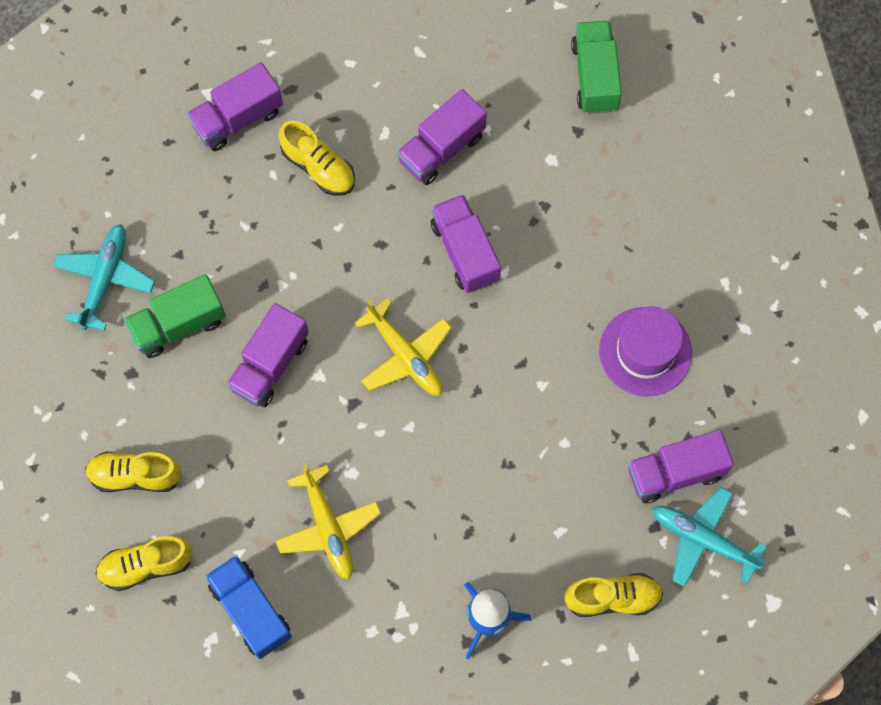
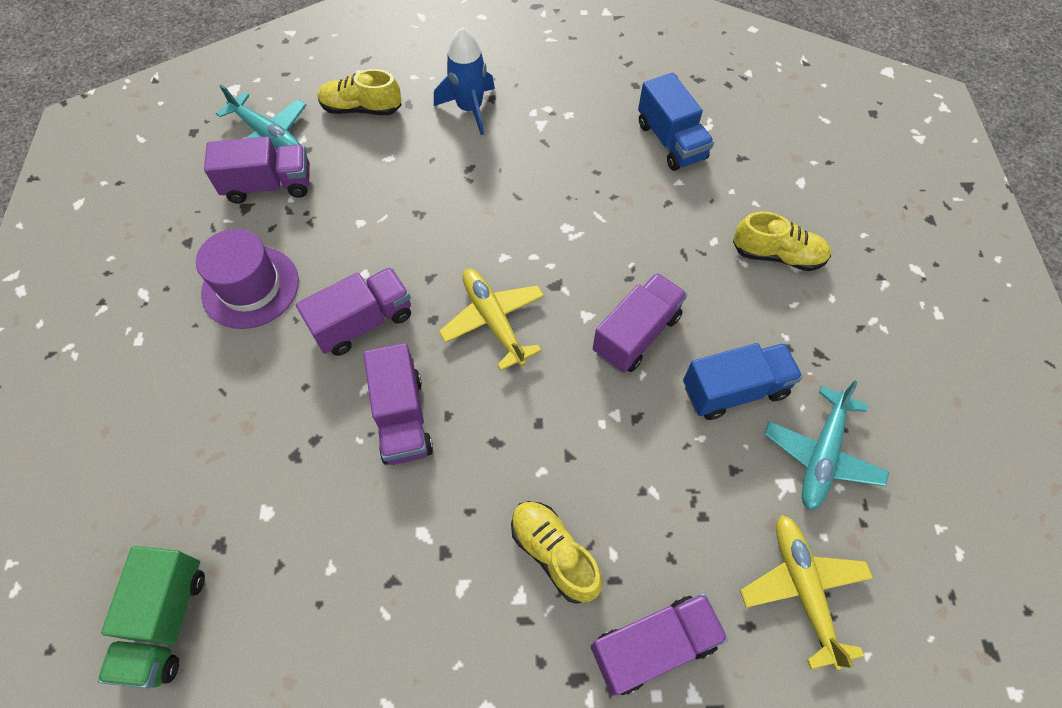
camera: 170 degrees left, 10 degrees down
yellow shoe [96,536,193,591] -> none
green truck [124,274,226,358] -> blue truck [683,343,803,420]
yellow plane [275,463,381,580] -> yellow plane moved to [740,515,873,670]
purple truck [397,89,487,185] -> purple truck moved to [296,267,411,356]

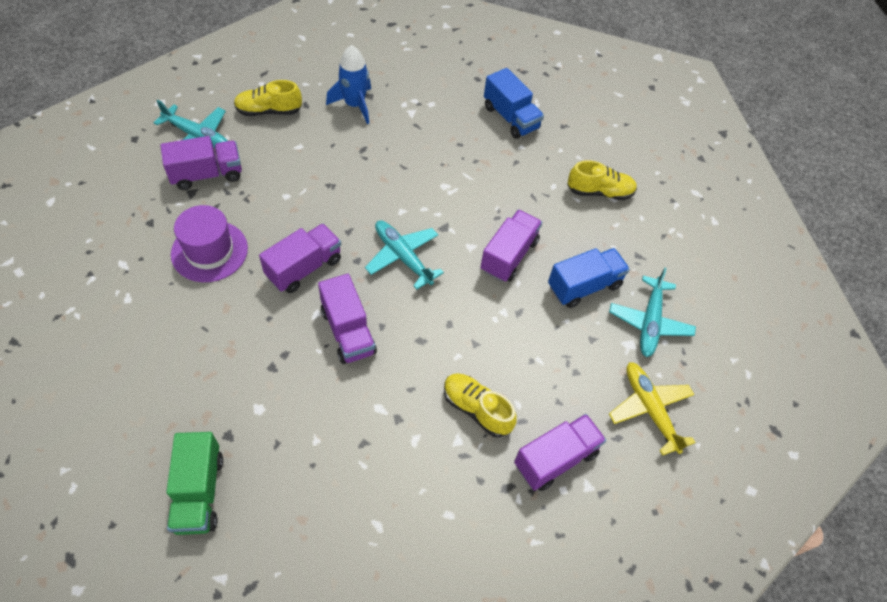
camera: 15 degrees left, 5 degrees down
yellow plane [439,269,544,371] -> turquoise plane [365,220,444,290]

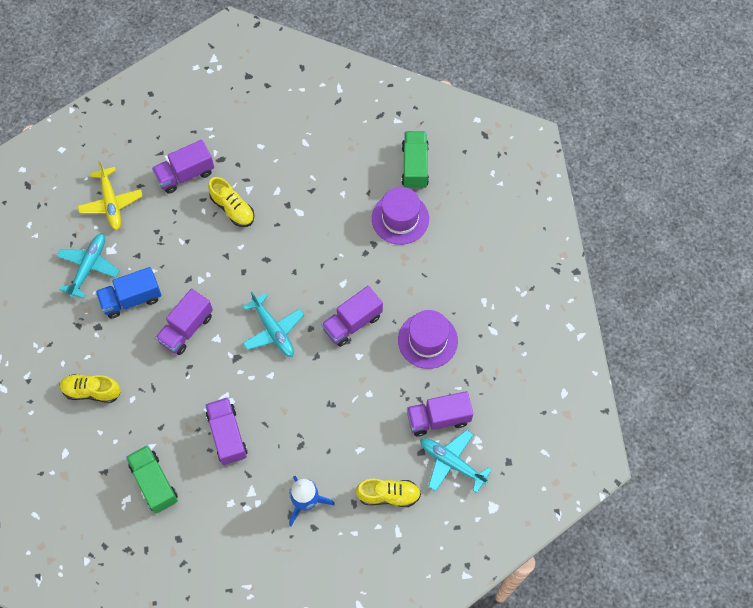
camera: 170 degrees left, 10 degrees up
purple truck [318,274,377,364] -> purple truck moved to [205,397,248,465]
blue truck [484,68,544,139] -> green truck [126,445,178,514]
none -> purple hat [372,187,429,245]

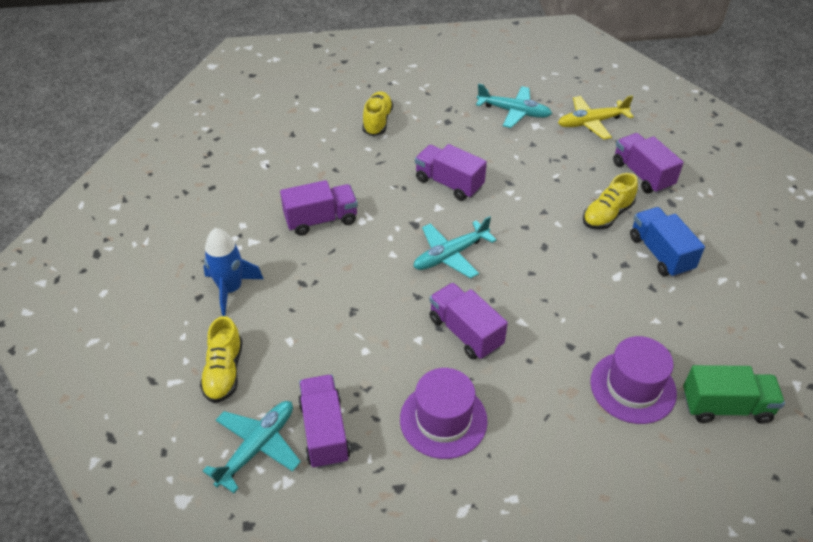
camera: 90 degrees right, 20 degrees down
blue truck [96,267,162,318] -> blue truck moved to [630,207,705,278]
green truck [126,445,178,514] -> none

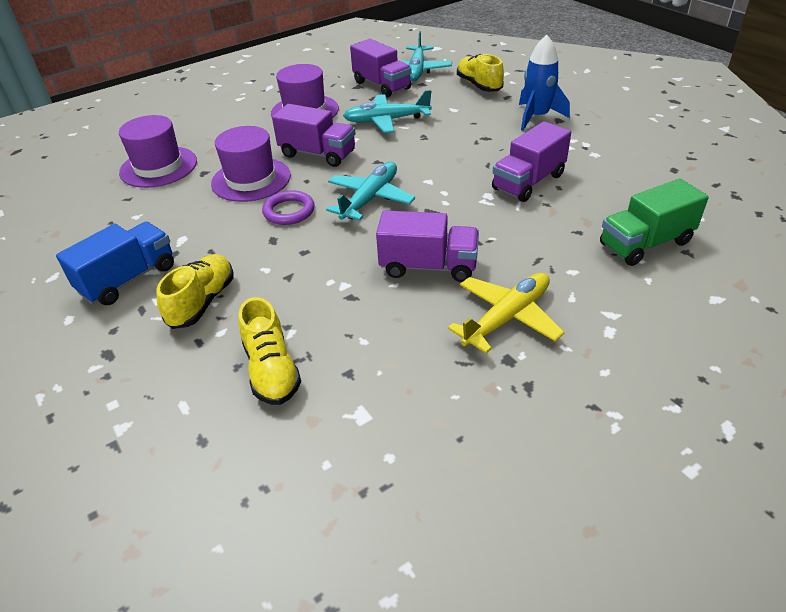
camera: 155 degrees right, 5 degrees down
yellow shoe [362,91,393,136] -> yellow shoe moved to [238,297,301,405]
turquoise plane [476,83,552,128] -> turquoise plane moved to [343,90,432,133]
yellow plane [558,95,634,140] -> yellow plane moved to [448,273,565,353]
purple truck [613,133,684,194] -> none
blue truck [630,207,705,278] -> blue truck turned 90 degrees counterclockwise [56,222,174,305]
green truck [683,365,785,424] -> green truck moved to [600,179,709,266]
none -> purple hat [211,126,291,202]
none -> purple ring [262,190,315,225]

